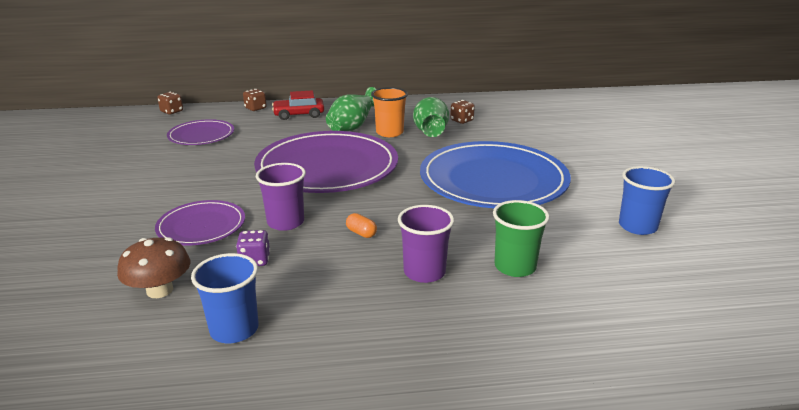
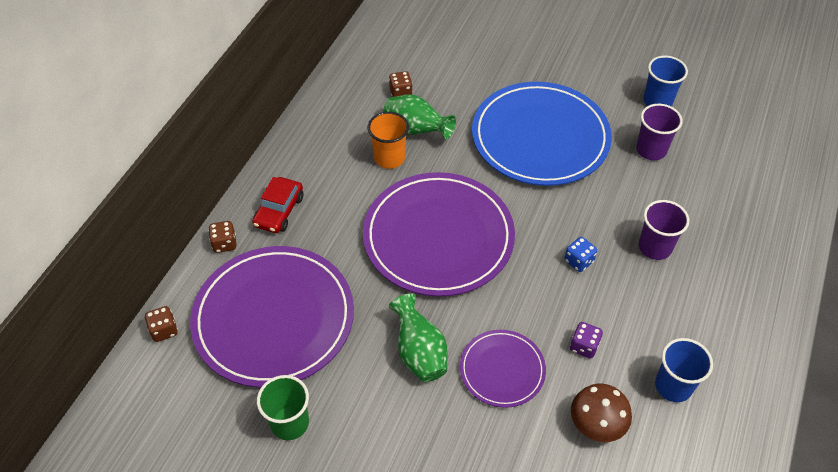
camera: 60 degrees left, 25 degrees up
purple plate [167,119,234,145] -> purple plate [190,246,354,388], size x1.96
purple cup [256,163,306,231] -> purple cup moved to [636,104,683,160]
green vase [326,87,376,131] -> green vase moved to [389,293,448,382]
orange capsule [346,213,377,238] -> blue dice [564,237,597,272]
green cup [493,200,550,277] -> green cup moved to [257,375,309,440]

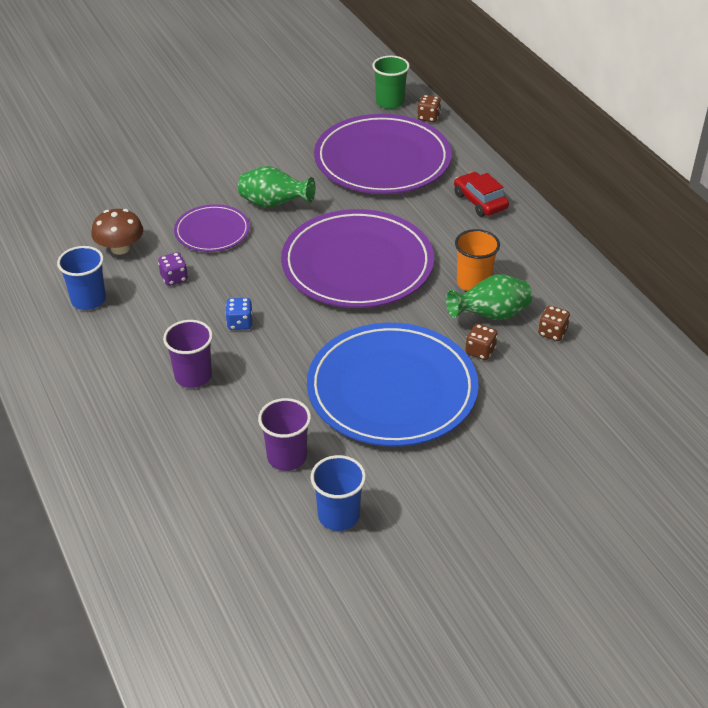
camera: 130 degrees right, 10 degrees down
brown dice [208,221,236,253] -> brown dice moved to [465,324,498,360]
green cup [257,375,309,440] -> green cup moved to [372,56,410,109]

